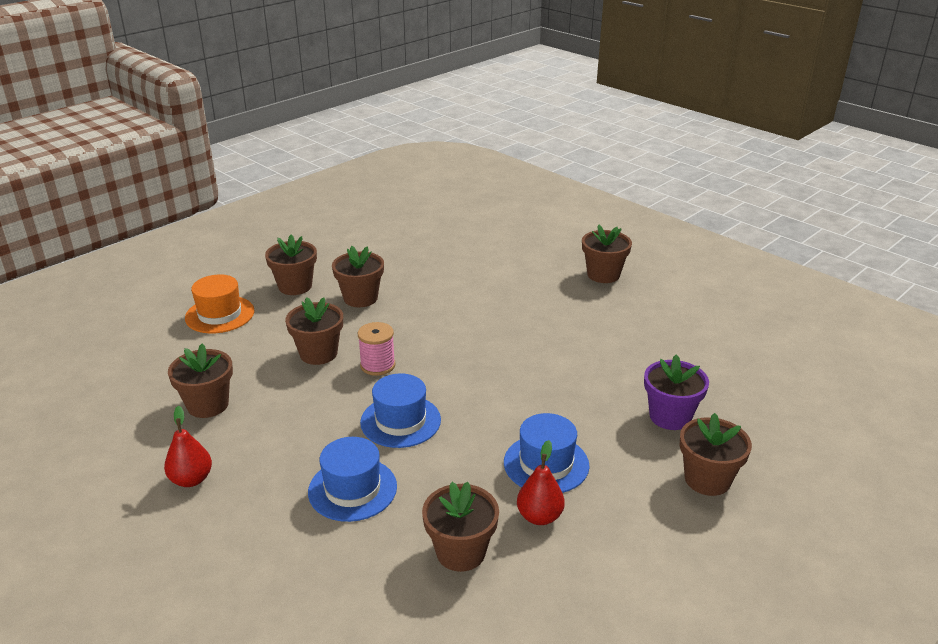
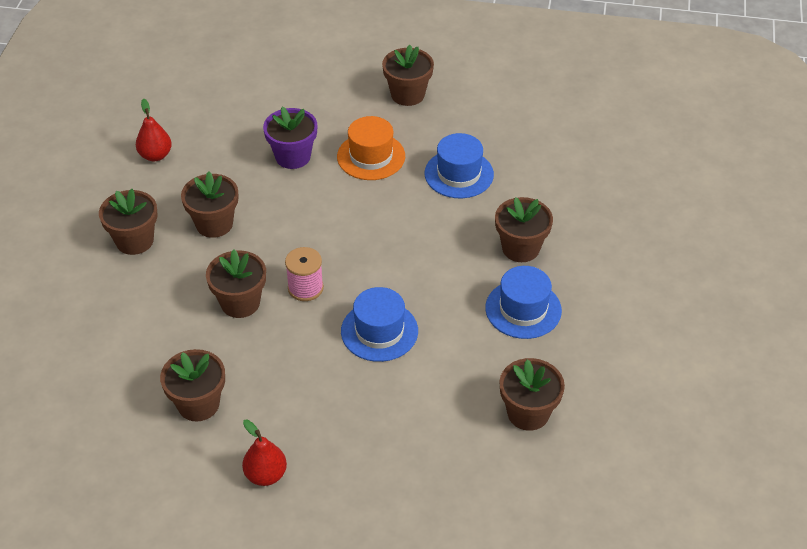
camera: 35 degrees left, 15 degrees up
orange hat [185,274,254,333] -> orange hat moved to [337,116,405,180]
blue hat [308,437,397,522] -> blue hat moved to [424,133,494,198]
red pear [517,440,565,525] -> red pear moved to [136,98,172,161]
purple flower pot [644,354,709,430] -> purple flower pot moved to [263,106,317,169]
brown flower pot [680,413,752,496] -> brown flower pot moved to [495,197,553,262]

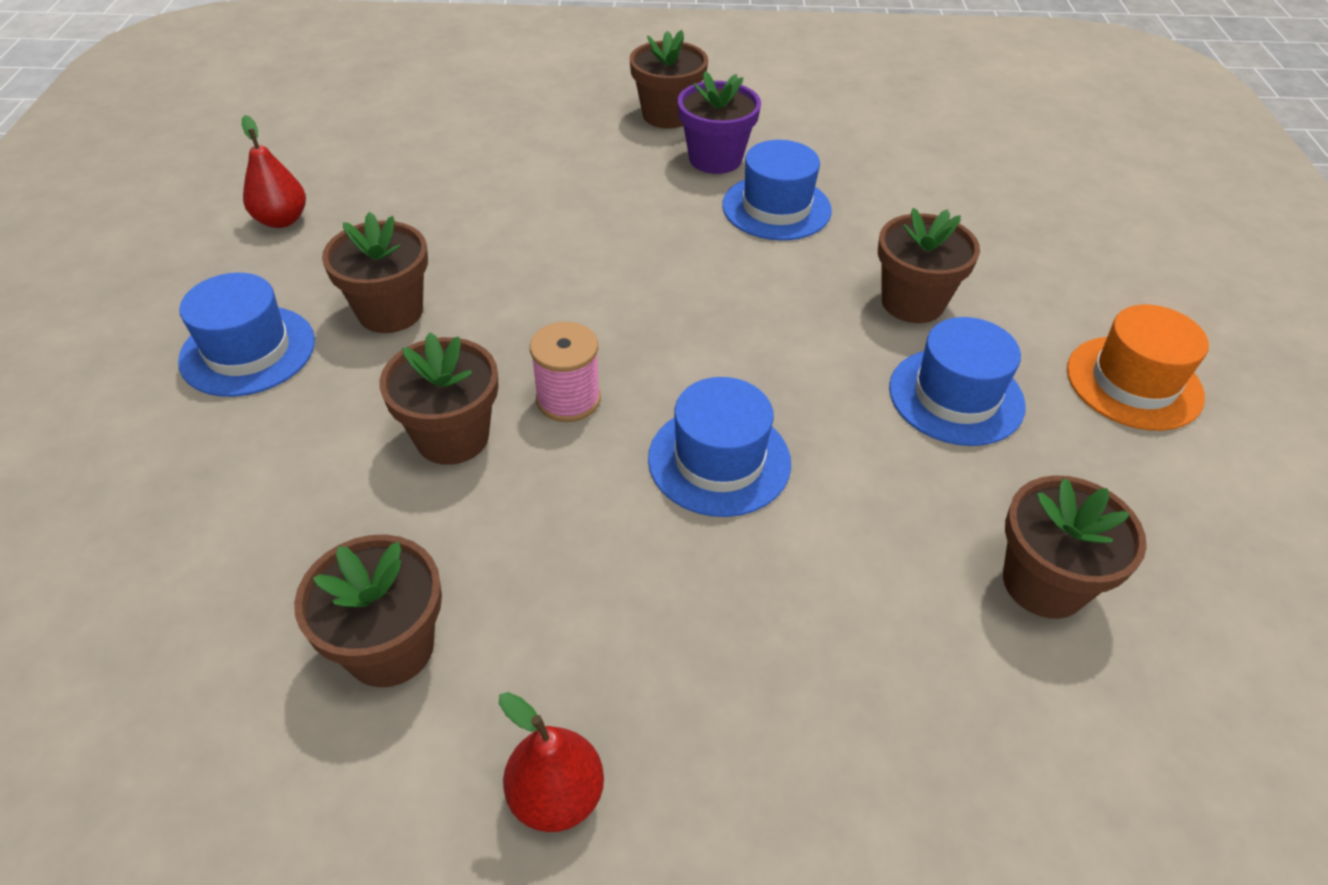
camera: 10 degrees left, 0 degrees up
brown flower pot [99,189,158,255] -> blue hat [178,273,315,397]
purple flower pot [263,106,317,169] -> purple flower pot moved to [678,71,761,174]
orange hat [337,116,405,180] -> orange hat moved to [1067,304,1209,431]

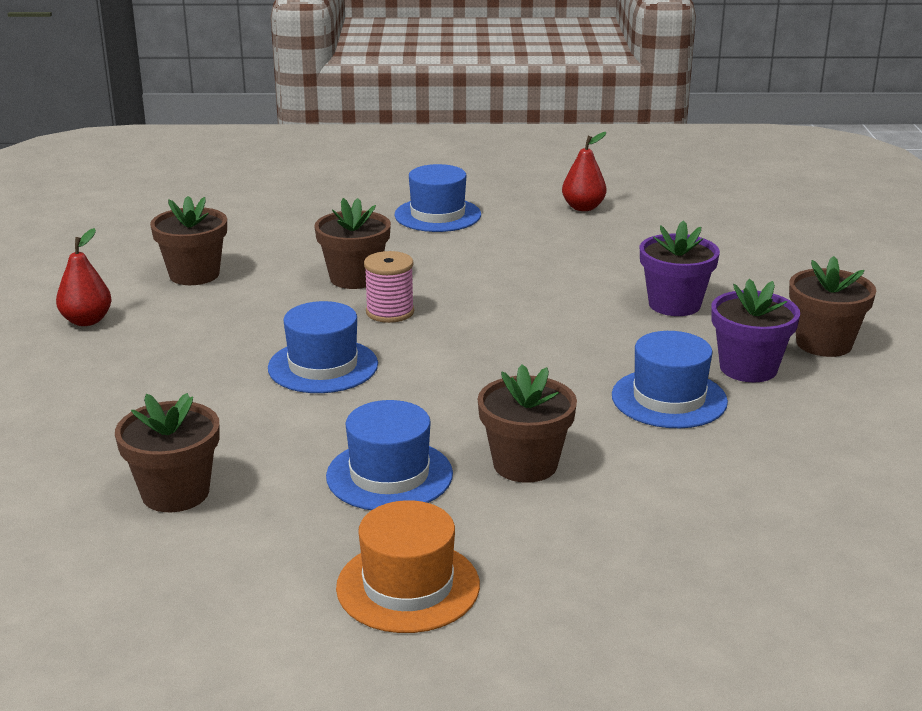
camera: 90 degrees right, 20 degrees down
brown flower pot [322,212,428,333] -> none
none -> purple flower pot [640,220,720,316]

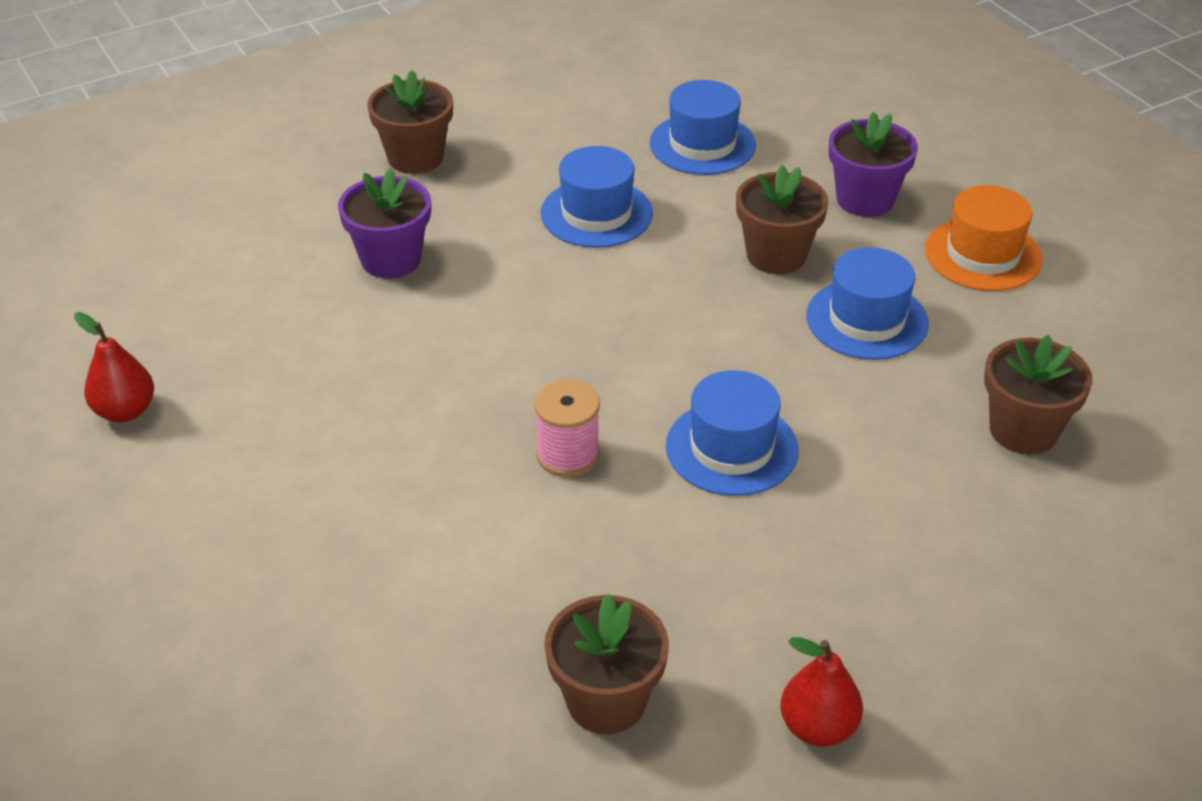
camera: 120 degrees left, 15 degrees up
brown flower pot [314,198,391,289] -> none
blue hat [395,164,481,232] -> blue hat moved to [650,80,756,175]
purple flower pot [711,279,800,382] -> purple flower pot moved to [829,112,918,217]

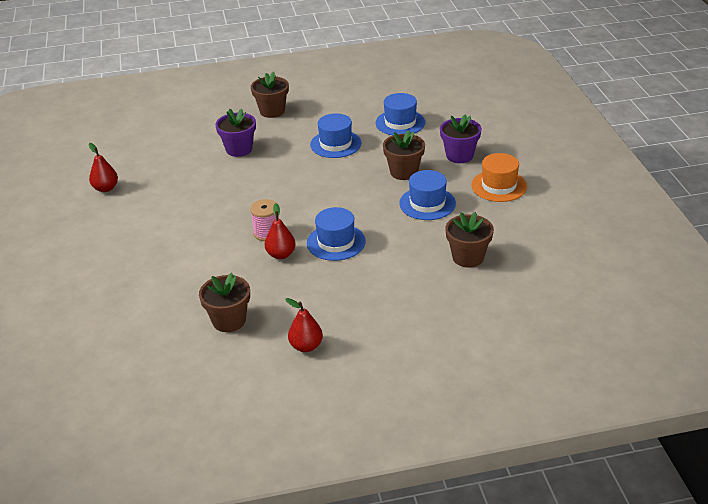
camera: 20 degrees right, 5 degrees down
none -> red pear [265,203,296,259]

